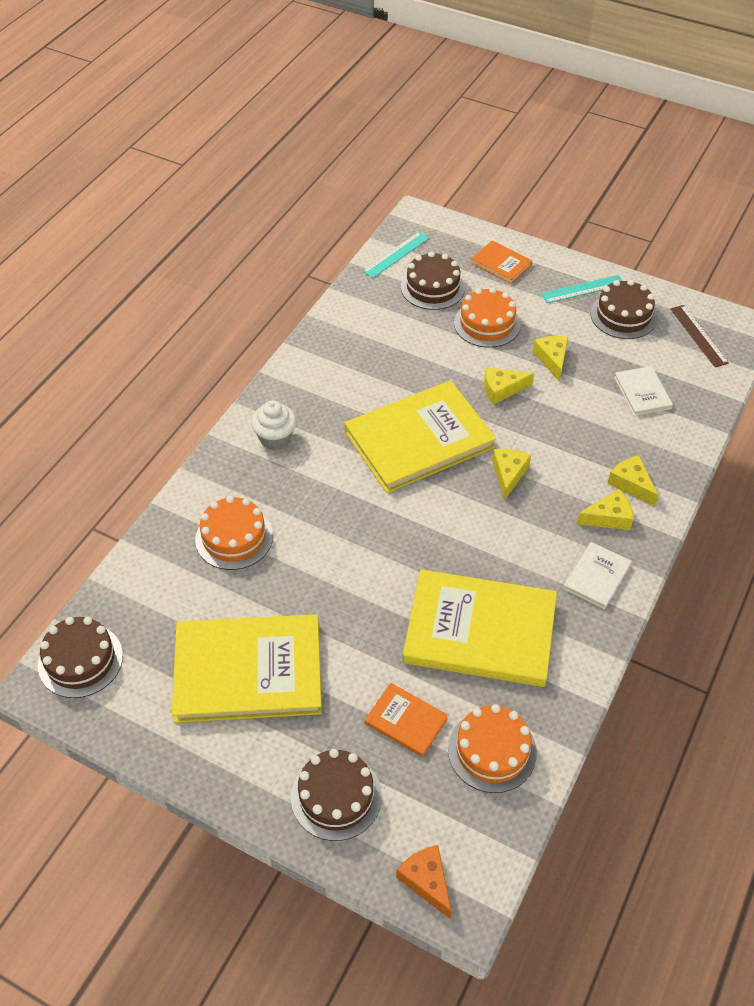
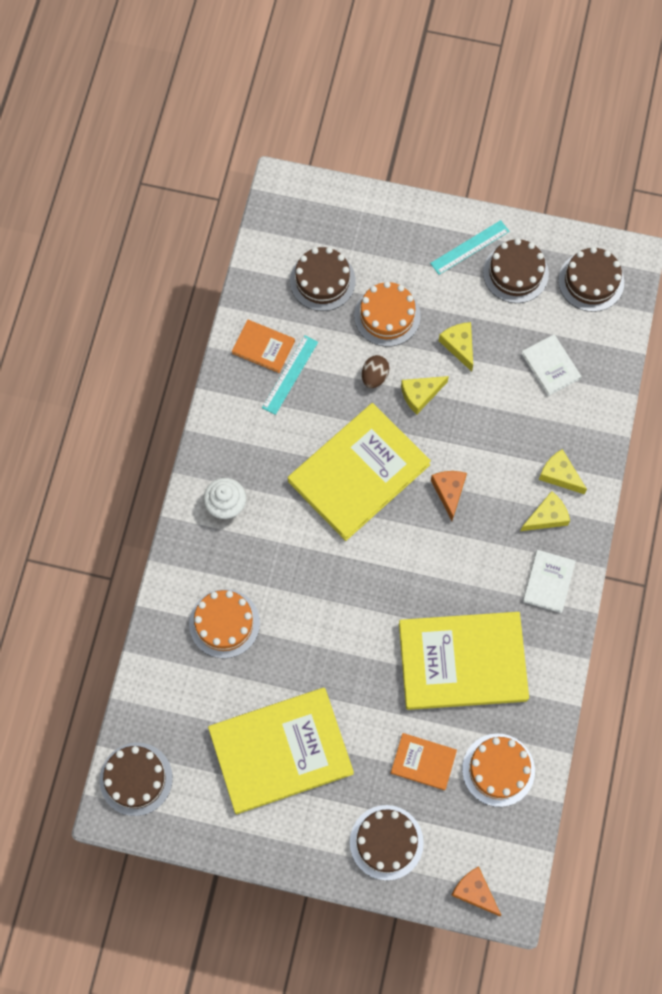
camera: 15 degrees left, 20 degrees up
turquoise ruler [362,232,429,278] -> turquoise ruler moved to [262,335,318,415]
orange book [471,241,532,284] -> orange book moved to [232,320,295,373]
yellow cheese [492,449,531,500] -> orange cheese [431,471,467,521]
brown ruler [671,305,729,367] -> brown cake [558,247,624,312]
none -> brown egg [362,355,389,388]

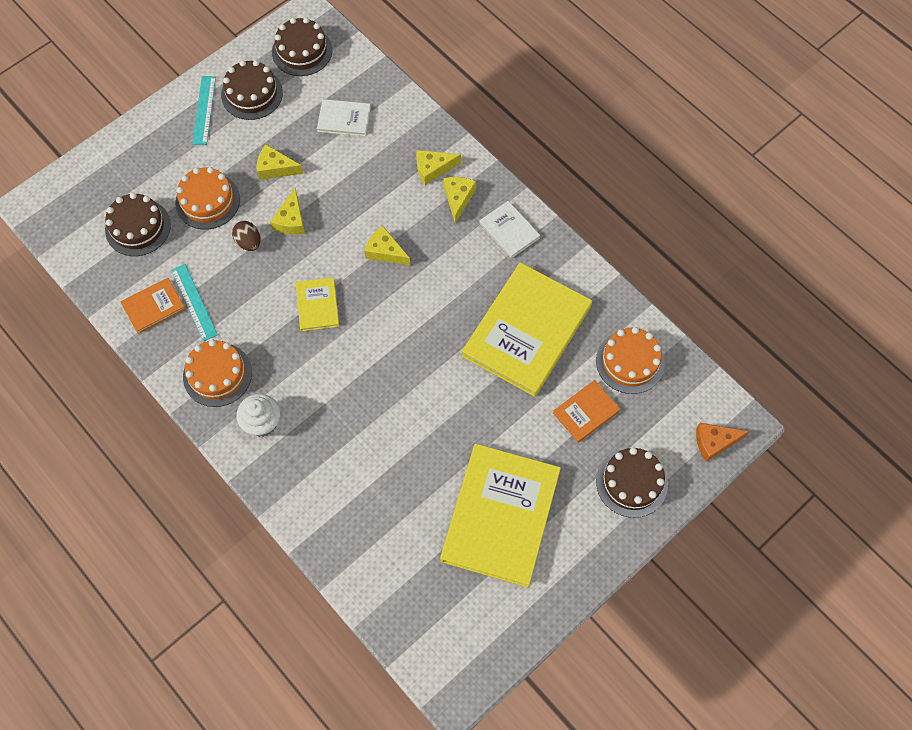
camera: 55 degrees left, 5 degrees down
brown cake [100,743,173,816] -> none
orange cake [189,589,260,658] -> orange cake moved to [183,340,252,407]
yellow book [288,403,431,541] -> yellow book [296,277,339,331], size x0.46
orange cheese [431,471,467,521] -> yellow cheese [364,226,410,265]

